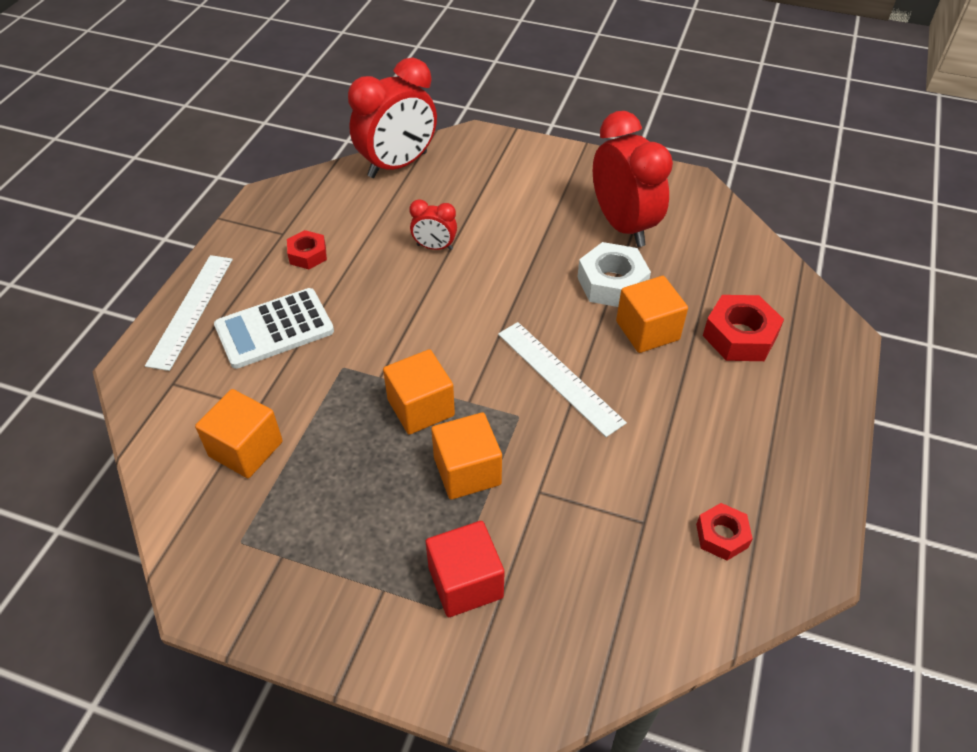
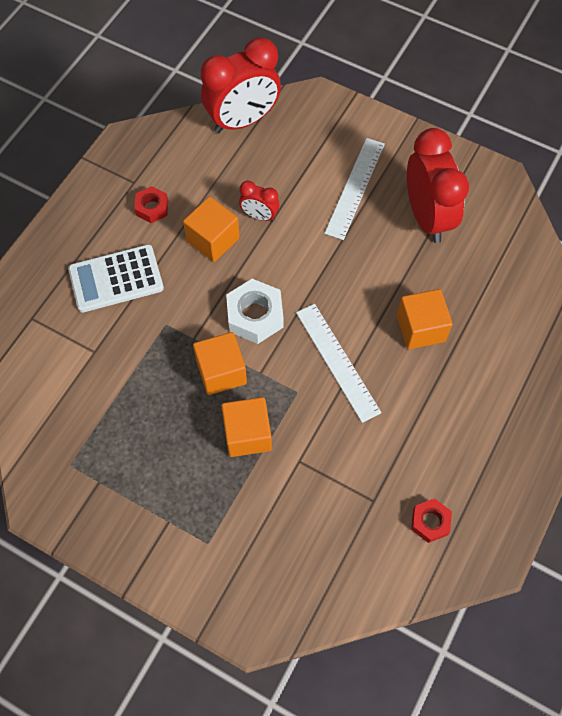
camera: 10 degrees right, 15 degrees up
white ruler [145,255,233,371] -> white ruler moved to [324,138,385,240]
orange cube [195,389,283,478] -> orange cube moved to [183,196,240,262]
red cube [426,521,504,617] -> none
white nut [577,242,651,307] -> white nut moved to [226,279,284,344]
red nut [703,295,784,361] -> none

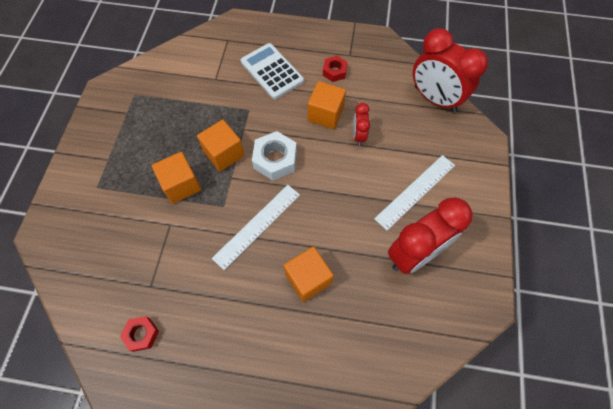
camera: 70 degrees right, 0 degrees up
white ruler [324,138,385,240] -> white ruler turned 45 degrees counterclockwise [374,155,455,230]

